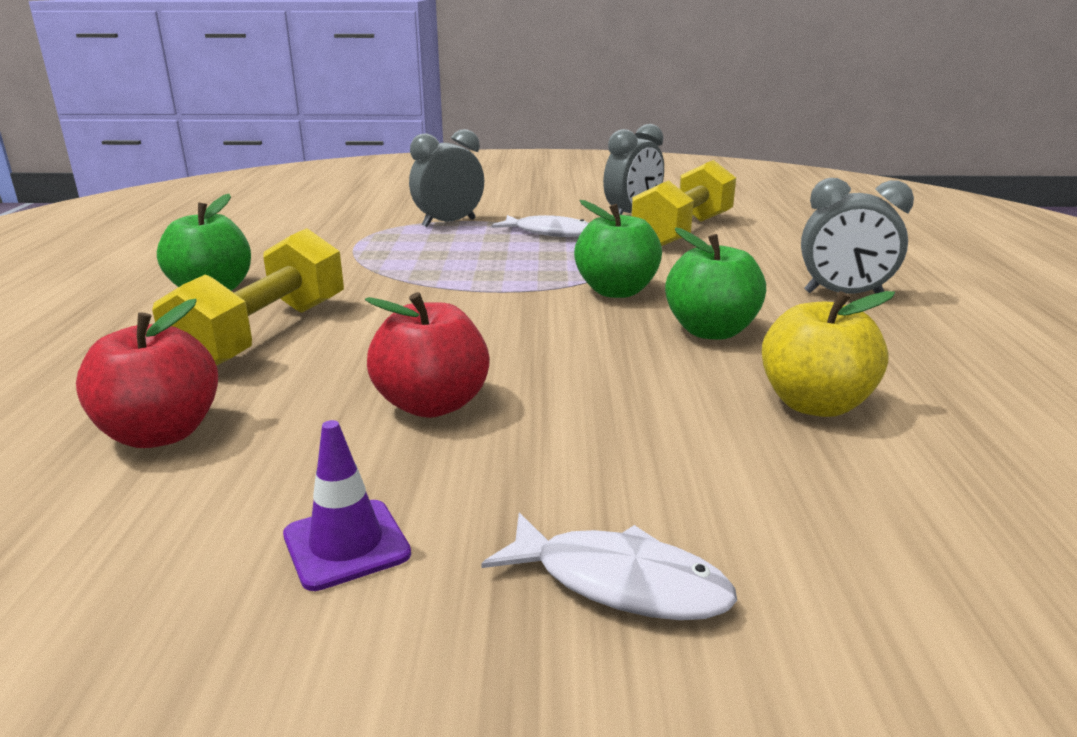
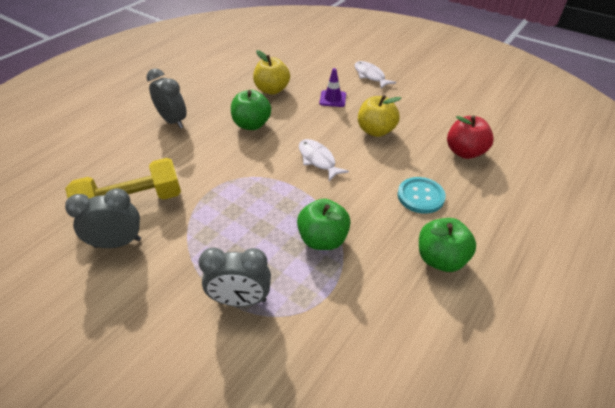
camera: 145 degrees left, 20 degrees up
yellow dumbbell [152,228,344,366] -> turquoise button [398,177,446,214]
purple traffic cone [283,420,411,591] -> purple traffic cone moved to [319,68,346,107]
red apple [365,292,490,418] -> yellow apple [358,95,401,137]
white fish [491,215,589,237] -> white fish moved to [299,139,349,181]
green apple [574,200,662,298] -> green apple moved to [297,199,351,250]

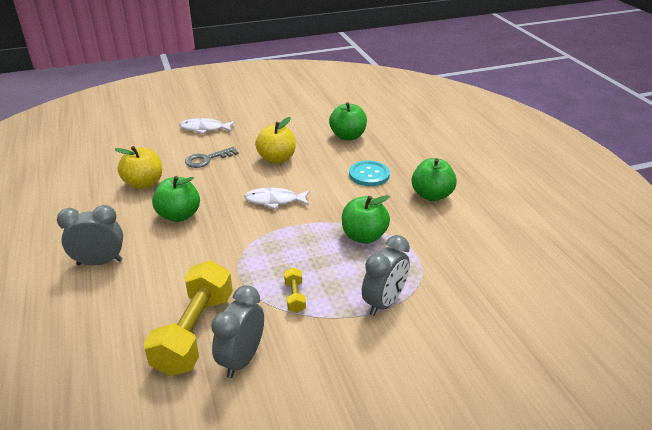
camera: 55 degrees left, 10 degrees down
purple traffic cone [319,68,346,107] -> grey key [185,147,239,168]
red apple [447,115,494,159] -> green apple [329,102,367,141]
none -> yellow dumbbell [284,267,306,313]

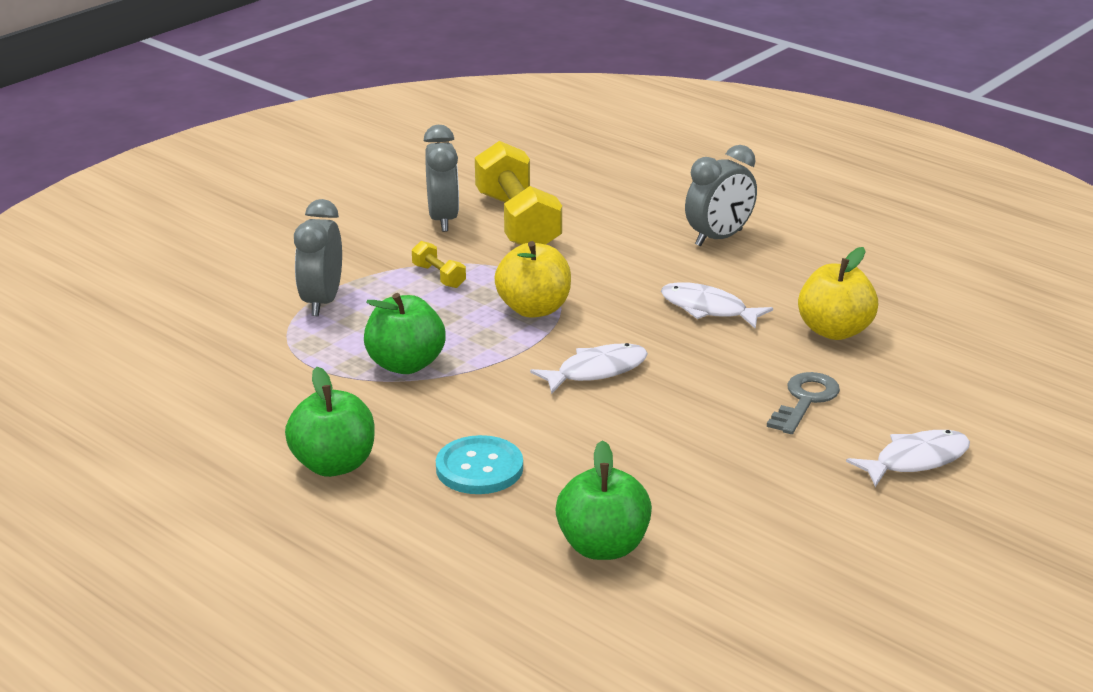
camera: 150 degrees right, 5 degrees down
green apple [152,176,200,222] -> white fish [661,282,773,329]
yellow apple [255,117,296,164] -> yellow apple moved to [494,241,571,318]

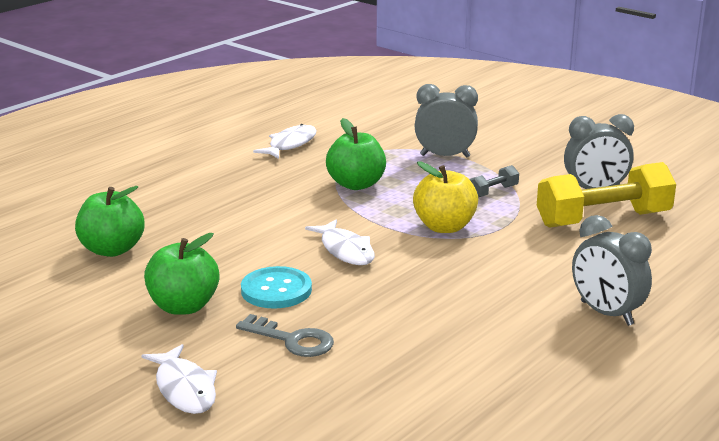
camera: 90 degrees right, 5 degrees down
green apple [285,367,375,477] -> green apple moved to [144,233,219,315]
yellow dumbbell [412,241,466,288] -> grey dumbbell [469,165,519,197]
turquoise button [436,435,523,494] -> turquoise button moved to [241,266,312,309]
white fish [661,282,773,329] -> white fish moved to [253,124,317,159]
yellow apple [798,247,878,340] -> none

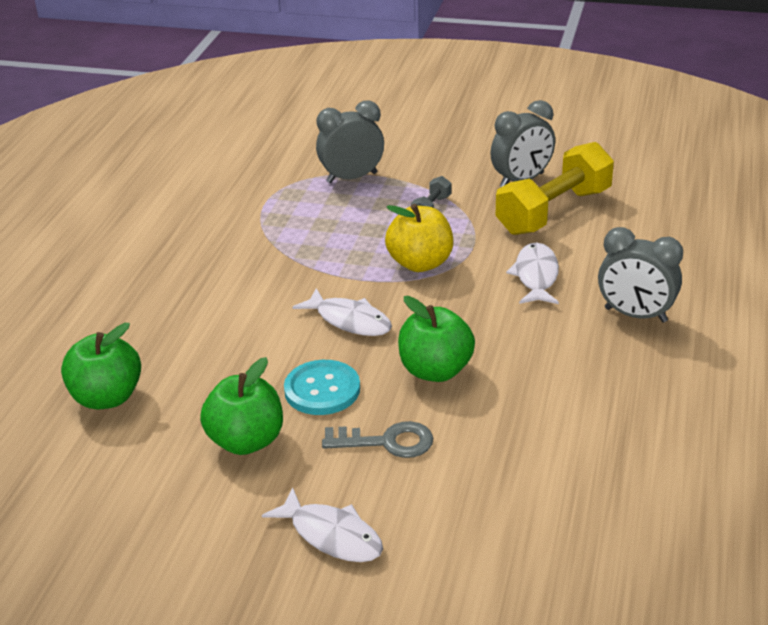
camera: 25 degrees left, 10 degrees up
white fish [253,124,317,159] -> white fish moved to [506,243,559,304]
green apple [326,118,386,190] -> green apple moved to [398,296,475,382]

